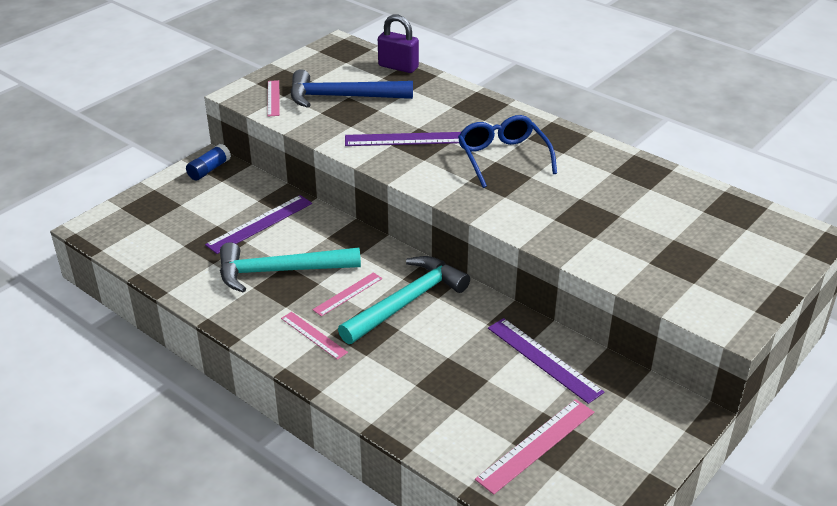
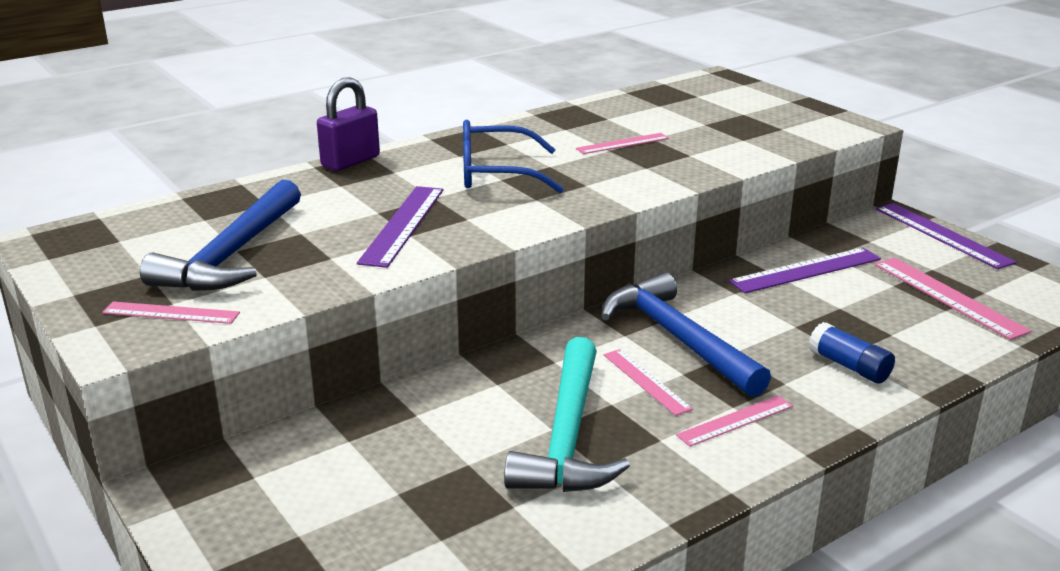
camera: 75 degrees left, 10 degrees down
blue glue stick [186,144,231,181] -> blue glue stick moved to [809,322,895,383]
purple ruler [205,195,312,254] -> purple ruler moved to [876,203,1016,269]
turquoise hammer [338,256,470,344] -> blue hammer [601,272,771,397]
purple padlock [378,15,419,73] -> purple padlock moved to [317,77,380,171]
none -> pink ruler [576,133,669,154]

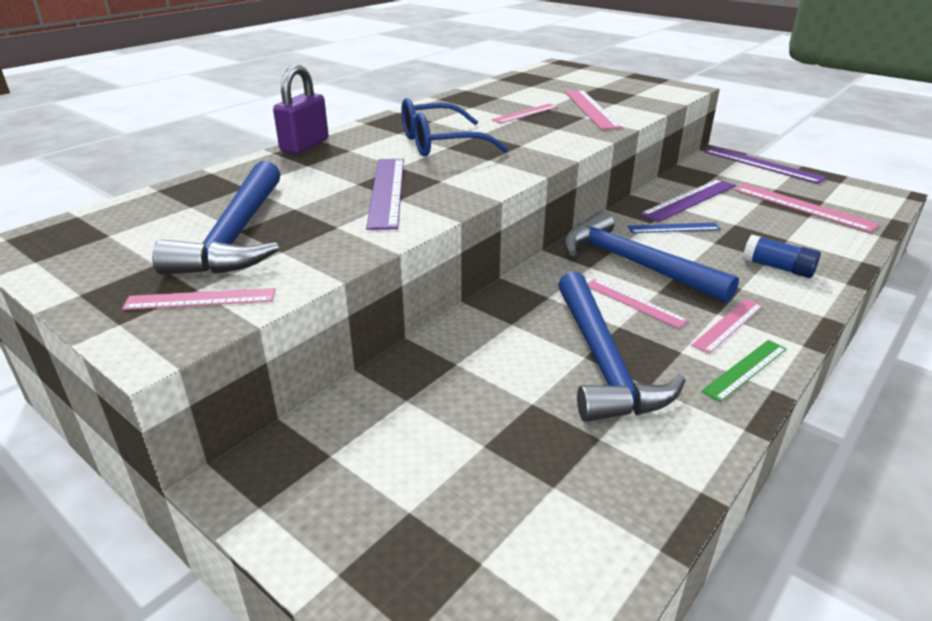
camera: 15 degrees left, 5 degrees up
turquoise hammer [504,337,630,492] -> blue hammer [558,272,686,422]
none -> pink ruler [564,90,623,130]
none -> blue ruler [627,223,721,233]
none -> green ruler [701,340,787,402]

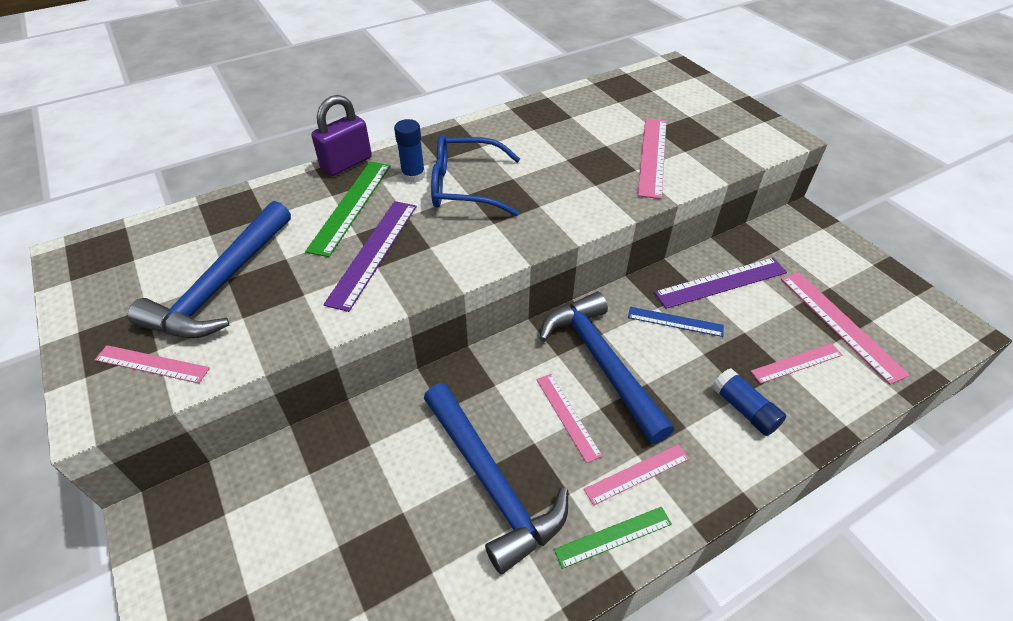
camera: 20 degrees right, 15 degrees up
pink ruler [491,104,558,123] -> pink ruler moved to [751,343,842,384]
blue hammer [558,272,686,422] -> blue hammer turned 45 degrees counterclockwise [424,383,568,574]
purple ruler [704,147,827,184] -> none
none -> green ruler [305,162,391,257]
none -> blue glue stick [394,119,425,183]

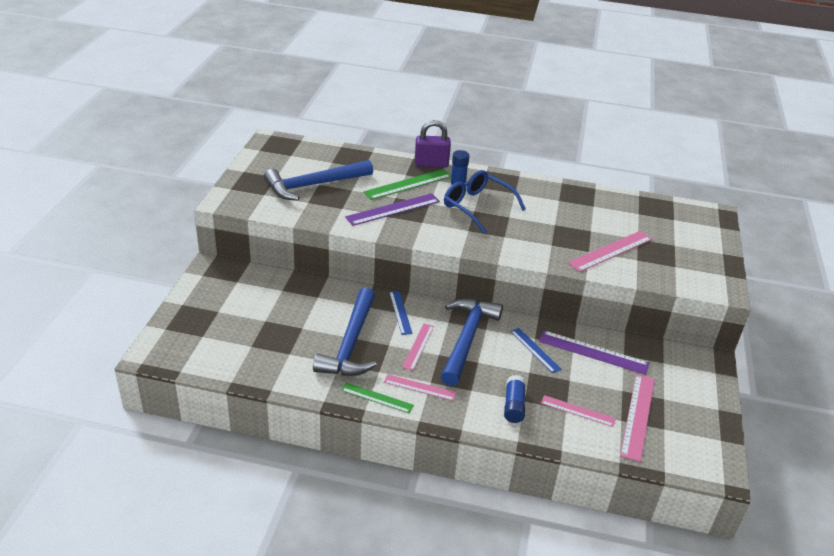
camera: 40 degrees right, 10 degrees down
pink ruler [95,345,210,383] -> none
none -> blue ruler [389,291,413,335]

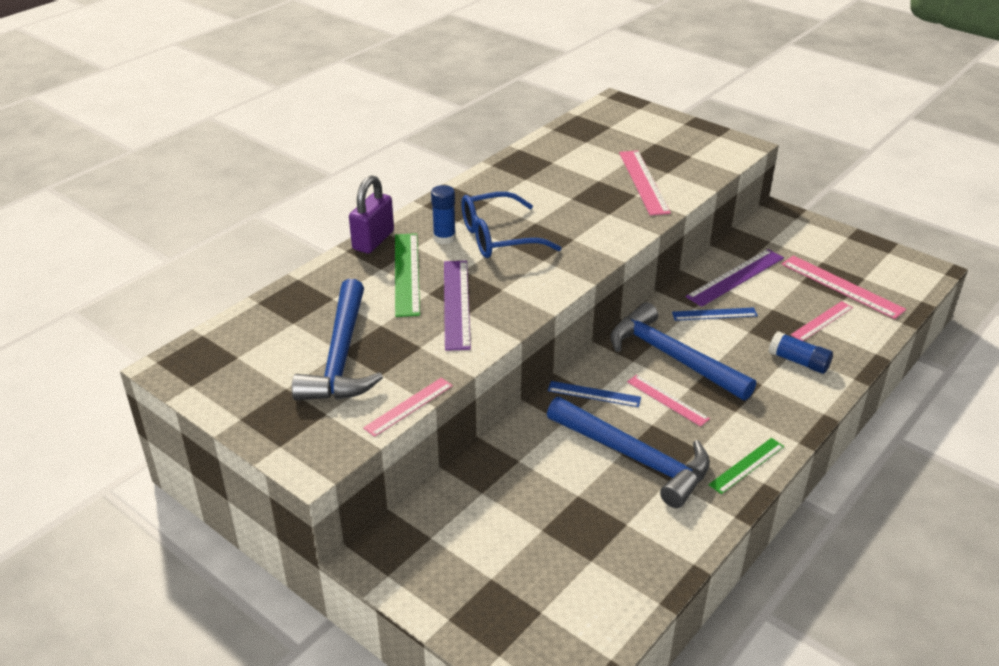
camera: 60 degrees left, 0 degrees up
pink ruler [384,374,457,401] -> pink ruler moved to [363,378,453,437]

